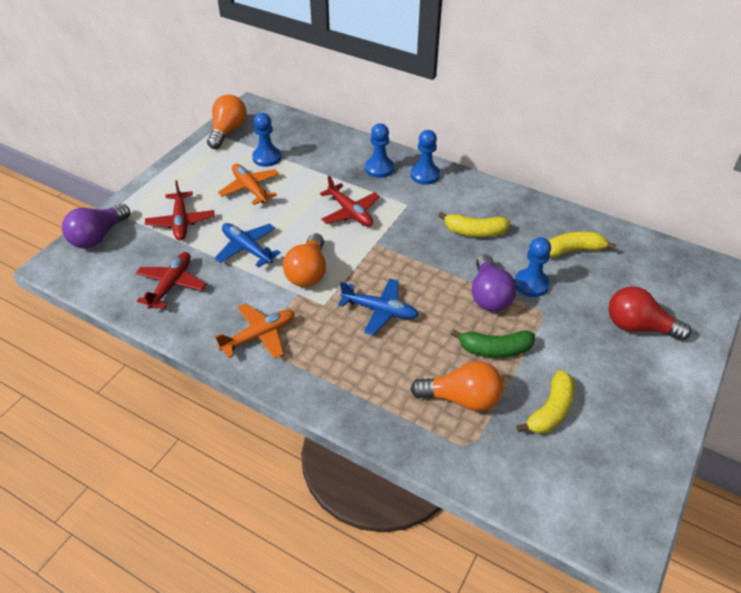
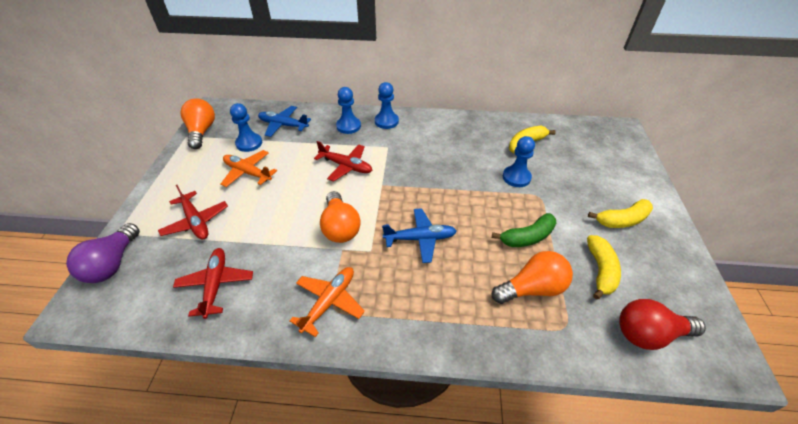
camera: 25 degrees left, 0 degrees up
blue plane [214,223,281,268] -> blue plane moved to [258,106,311,137]
yellow banana [438,212,510,237] -> yellow banana moved to [588,199,653,228]
purple light bulb [472,254,517,312] -> none
red light bulb [608,286,692,341] -> red light bulb moved to [619,299,706,350]

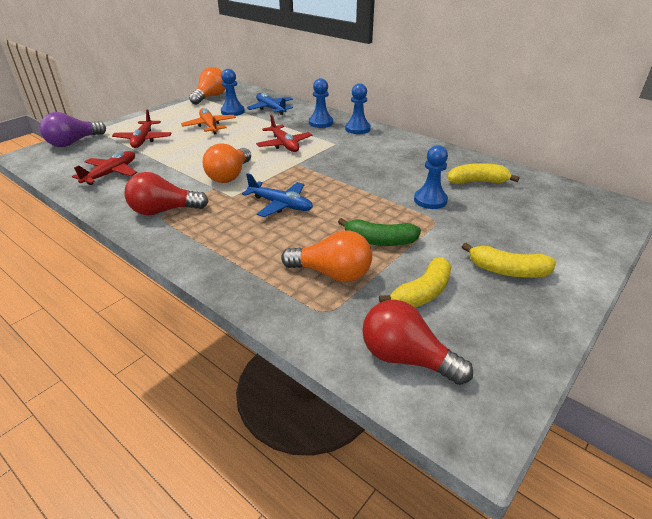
camera: 35 degrees right, 10 degrees down
orange plane [289,267,365,337] -> red light bulb [125,172,209,215]

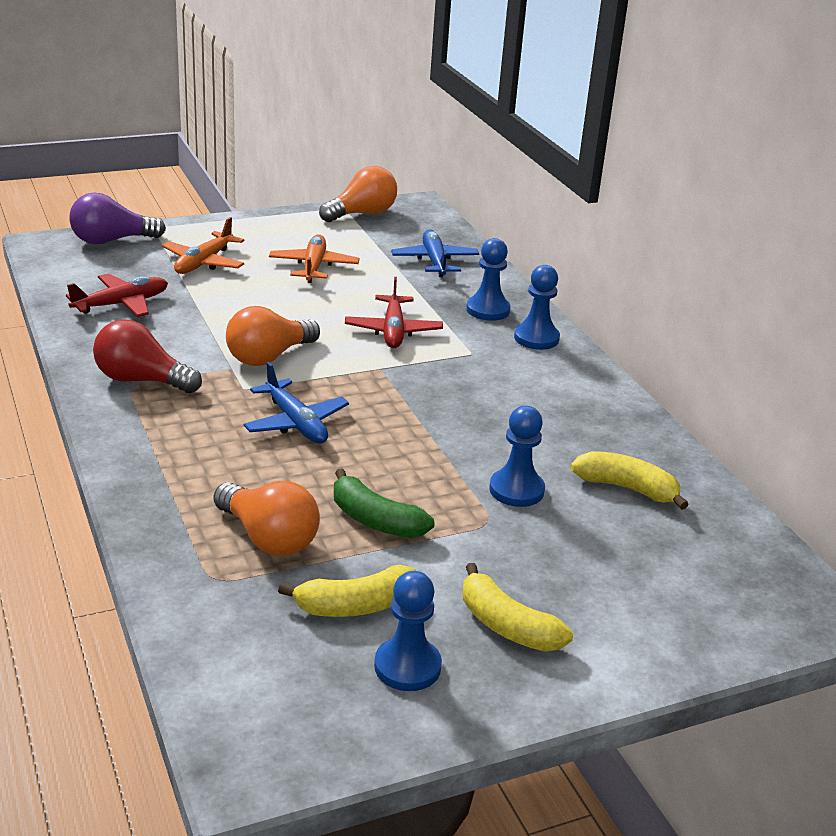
camera: 25 degrees right, 5 degrees down
red plane [112,109,172,148] -> orange plane [162,217,244,274]
blue pawn [221,69,245,116] -> blue pawn moved to [374,571,442,691]
red light bulb [362,300,473,385] -> none

